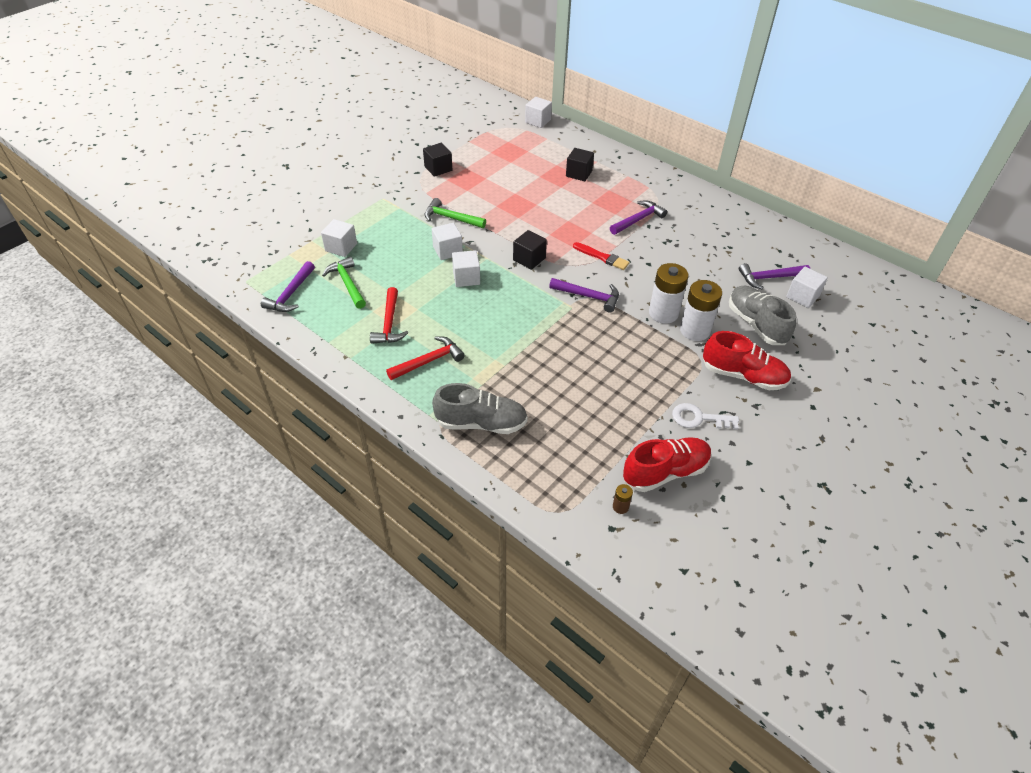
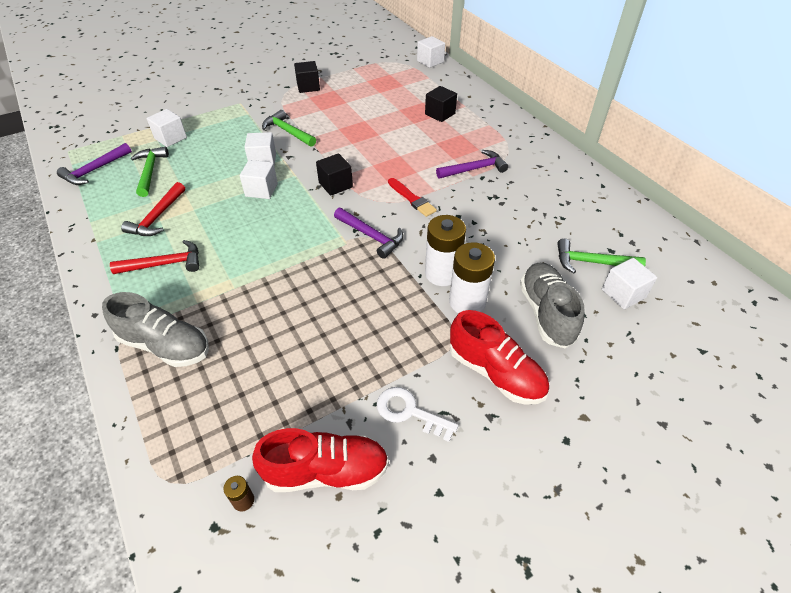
camera: 20 degrees right, 0 degrees up
purple hammer [739,263,810,289] -> green hammer [557,239,646,273]

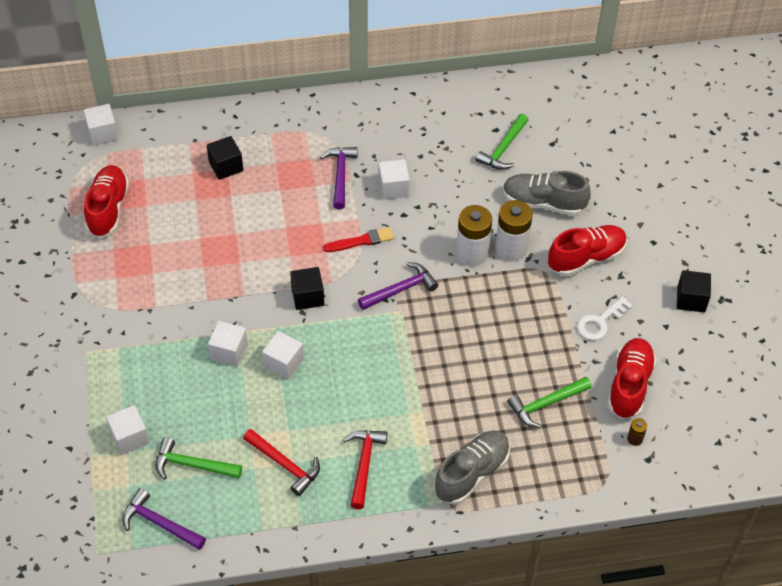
camera: 70 degrees left, 5 degrees up
purple hammer [57,143,132,185] -> purple hammer turned 150 degrees clockwise [122,488,206,550]
green hammer [262,110,316,147] -> green hammer moved to [507,377,592,428]
black cube [294,61,320,93] -> black cube moved to [677,270,711,312]
white cube [602,258,657,309] -> white cube moved to [378,159,410,200]
none -> red shoe [84,165,129,238]

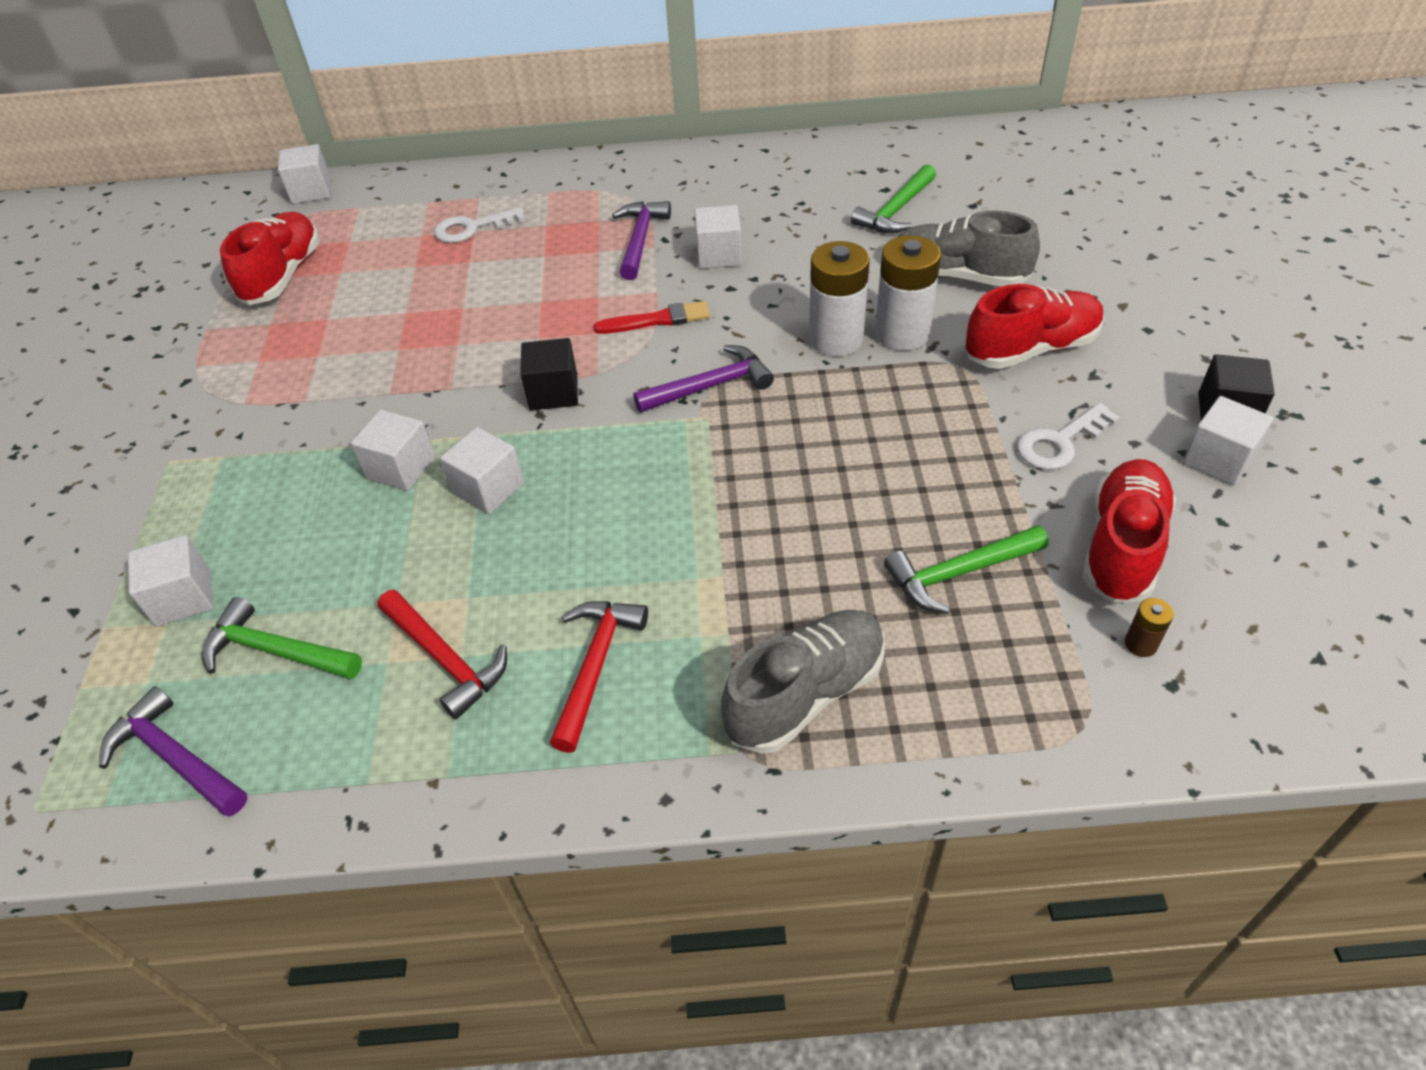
camera: 10 degrees right, 5 degrees down
black cube [207,136,243,180] -> white key [434,207,526,243]
none -> white cube [1183,396,1273,485]

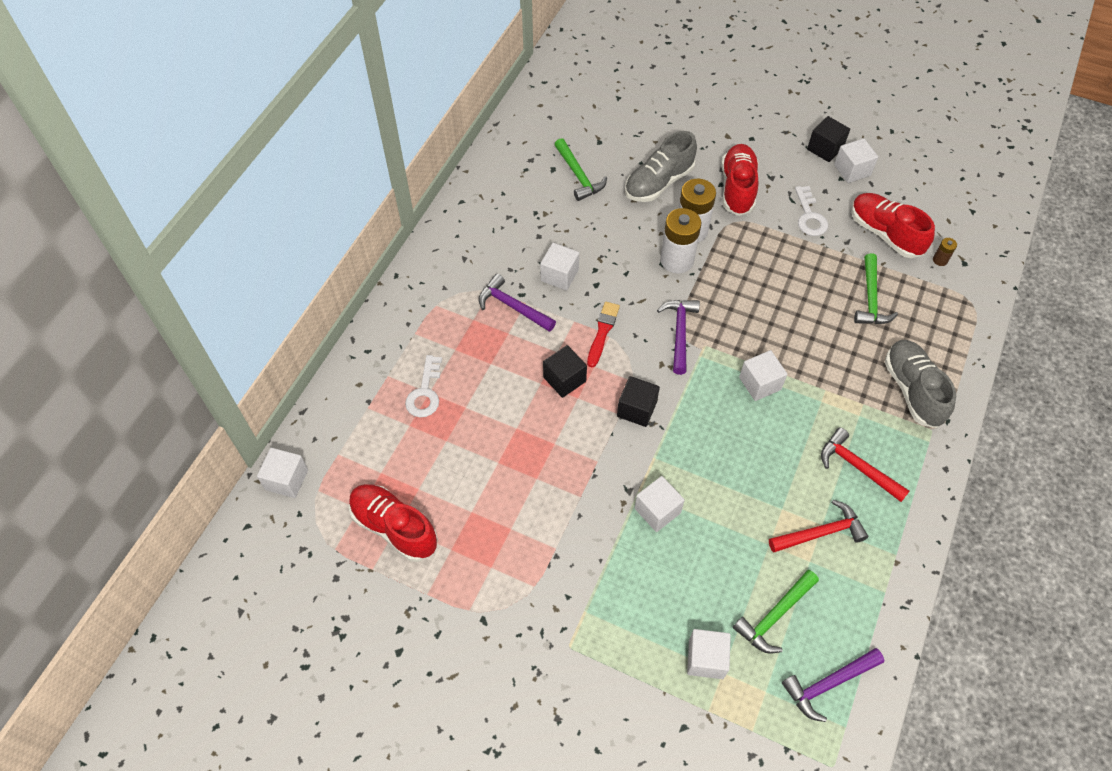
camera: 65 degrees left, 10 degrees up
white cube [440,427,524,514] -> white cube moved to [739,350,787,401]
none -> black cube [543,345,587,398]

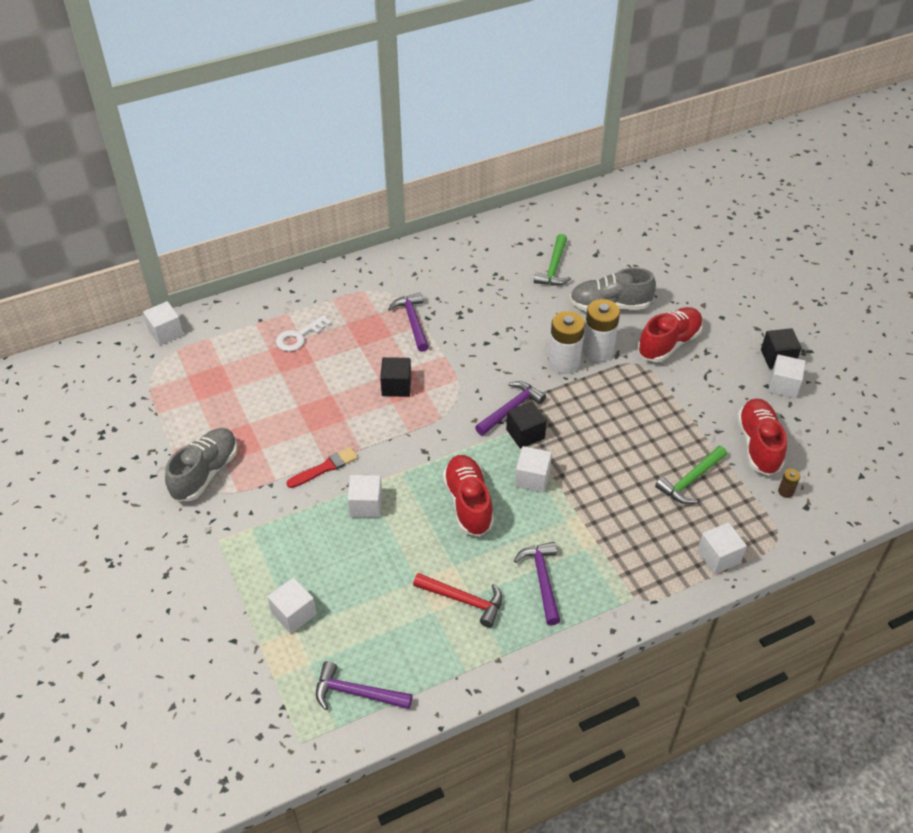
camera: 40 degrees right, 10 degrees down
red shoe [349,484,438,562] -> red shoe moved to [443,455,494,536]
white cube [540,243,579,291] -> white cube moved to [698,522,747,574]
red brush [587,302,620,367] -> red brush moved to [286,447,358,488]
black cube [617,376,660,427] -> black cube moved to [506,401,547,449]
green hammer [733,570,819,654] -> none
white key [795,186,828,236] -> none
red hammer [821,428,910,502] -> purple hammer [514,542,560,625]
grey shoe [885,340,956,428] -> grey shoe moved to [165,428,238,501]

